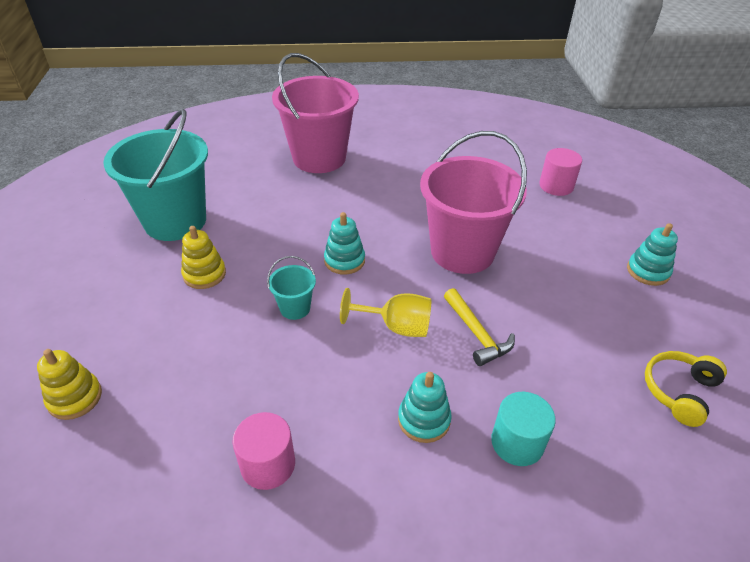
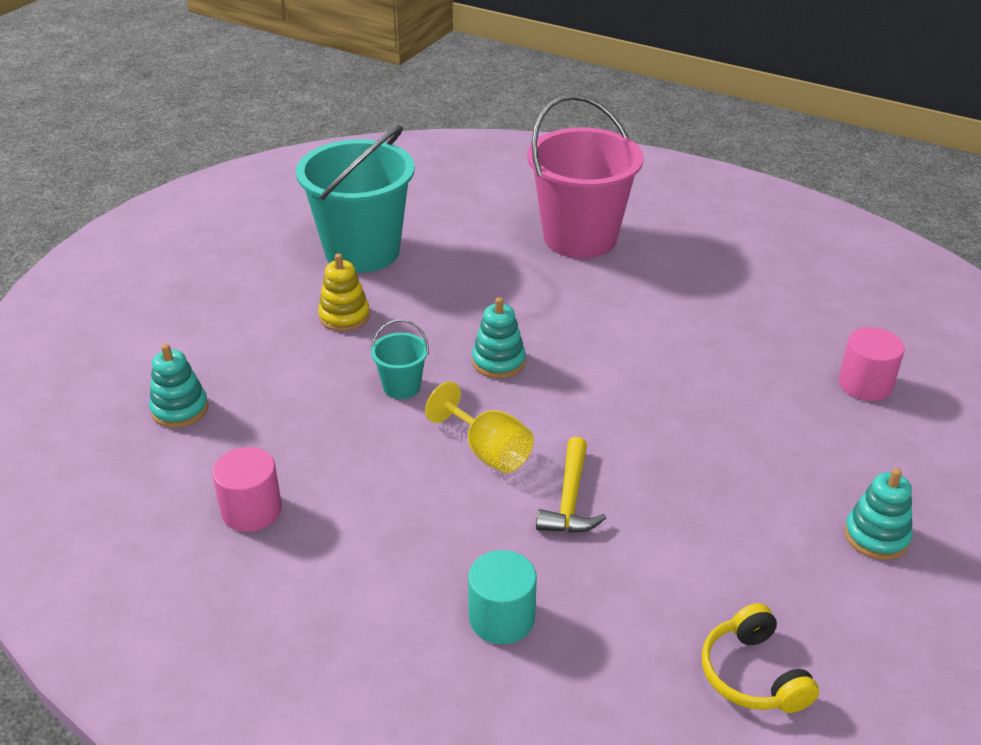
camera: 35 degrees right, 5 degrees down
yellow stacking toy [37,349,102,420] -> none
turquoise stacking toy [398,372,452,443] -> turquoise stacking toy moved to [149,344,208,428]
pink bucket [420,131,527,274] -> none
yellow headphones [645,351,727,427] -> yellow headphones turned 90 degrees counterclockwise [702,603,819,713]

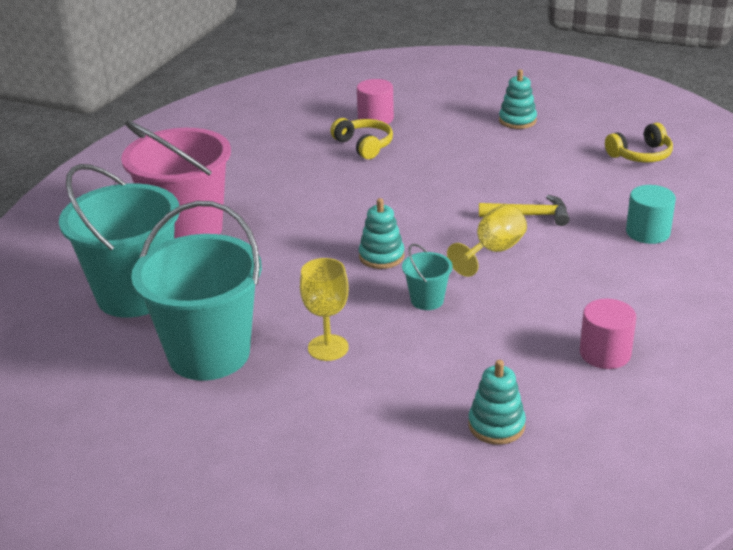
camera: 95 degrees left, 5 degrees down
yellow stacking toy [318,253,370,332] -> yellow goblet [300,258,349,361]
none -> turquoise bucket [59,164,179,318]
none -> yellow headphones [331,118,393,159]

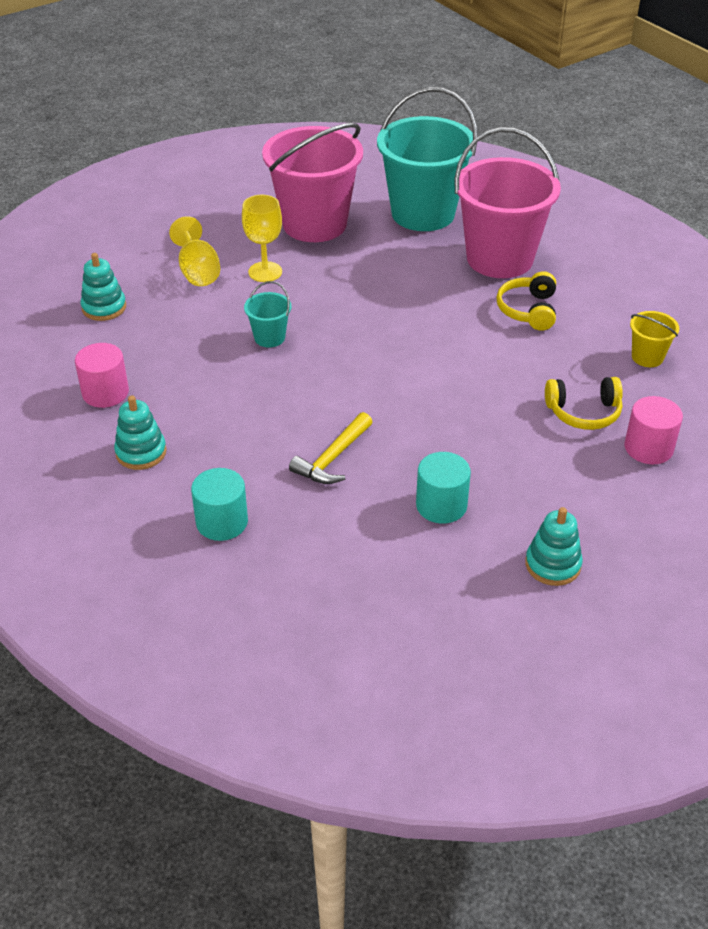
camera: 120 degrees right, 10 degrees up
turquoise bucket [131,201,262,381] -> pink bucket [262,123,363,242]
turquoise stacking toy [359,198,405,269] -> turquoise stacking toy moved to [114,395,167,470]
yellow goblet [447,204,527,277] -> yellow goblet moved to [169,216,220,286]
yellow headphones [605,123,673,163] -> yellow headphones moved to [496,271,556,331]
none -> turquoise cylinder [416,452,471,524]
none -> yellow bucket [630,311,679,367]

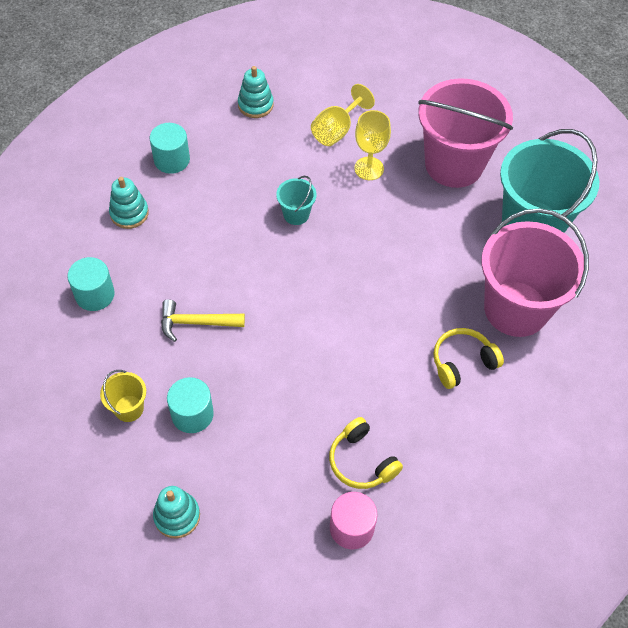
camera: 55 degrees right, 15 degrees up
pink cylinder [75,343,129,408] -> turquoise cylinder [150,123,190,174]
yellow bucket [630,311,679,367] -> yellow bucket moved to [100,370,146,422]

